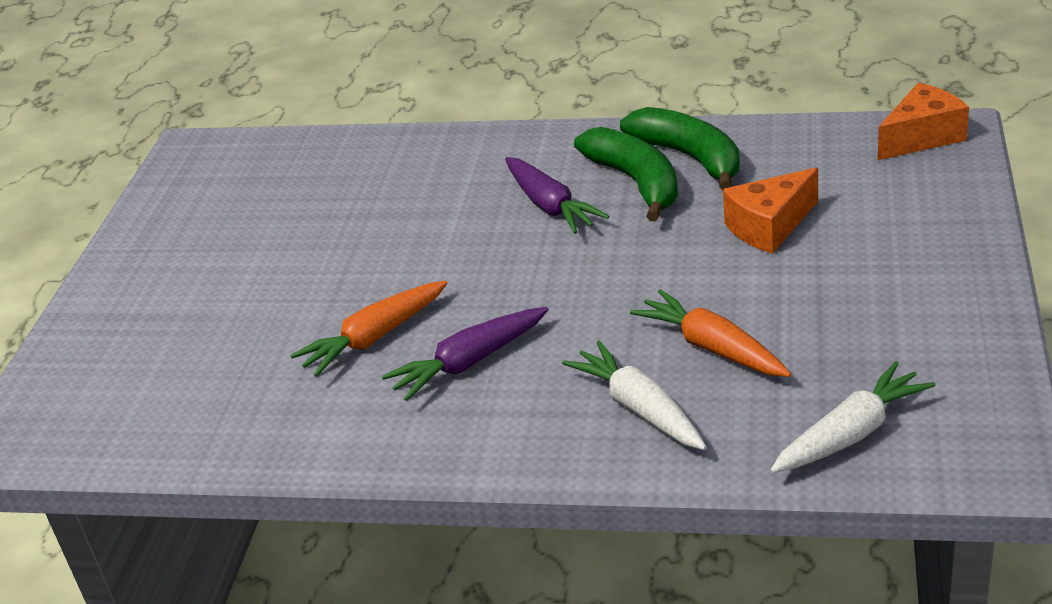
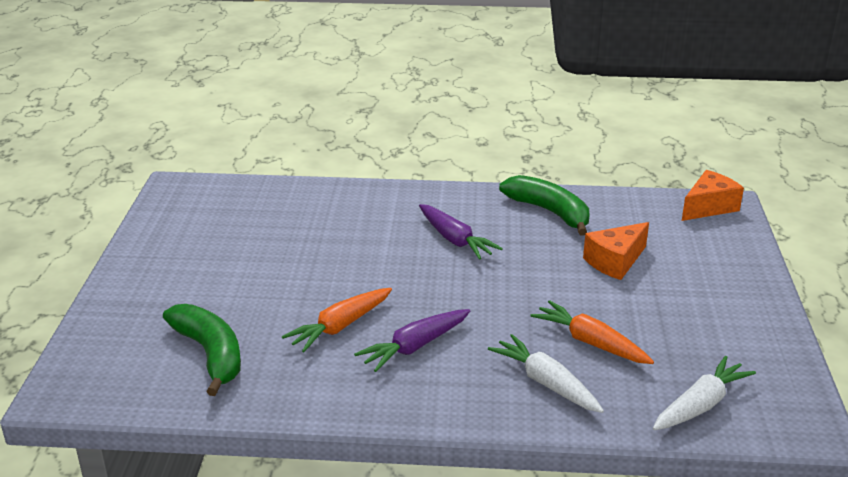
camera: 10 degrees left, 5 degrees down
green banana [574,127,678,221] -> green banana moved to [163,304,241,396]

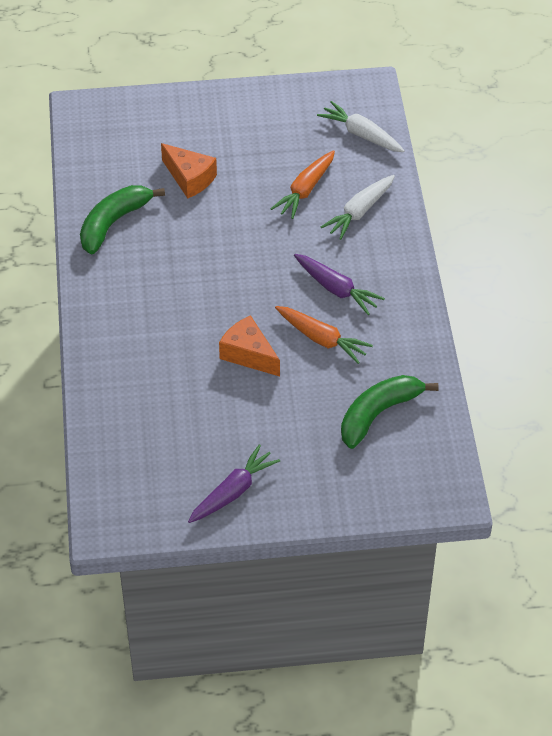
camera: 100 degrees left, 20 degrees up
purple carrot [419,204,503,260] -> purple carrot moved to [188,444,280,523]
orange cheese [682,170,744,221] -> orange cheese moved to [219,315,280,377]

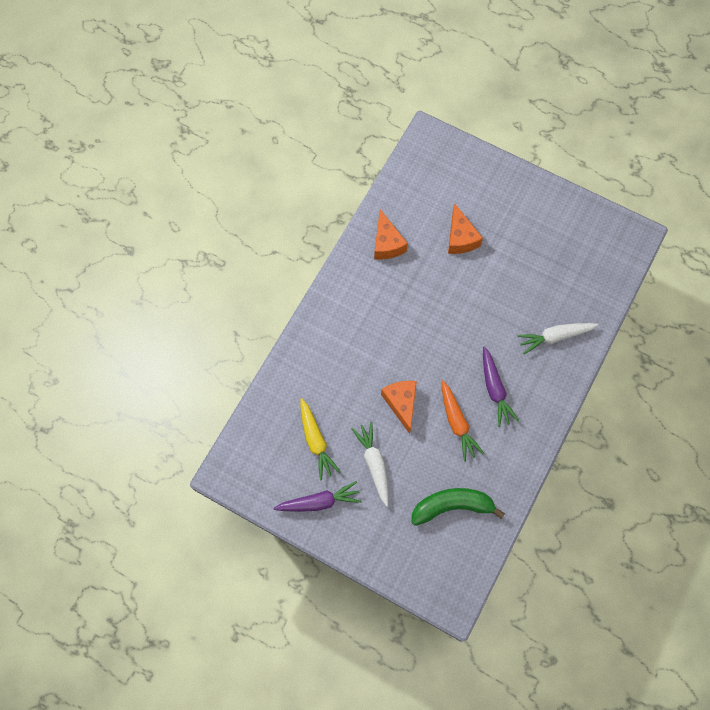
camera: 35 degrees right, 20 degrees up
green banana [80,185,165,254] -> orange cheese [374,209,408,260]
orange carrot [270,150,335,219] -> none
white carrot [317,101,405,152] -> white carrot moved to [351,422,389,507]
none -> yellow carrot [300,398,341,480]

